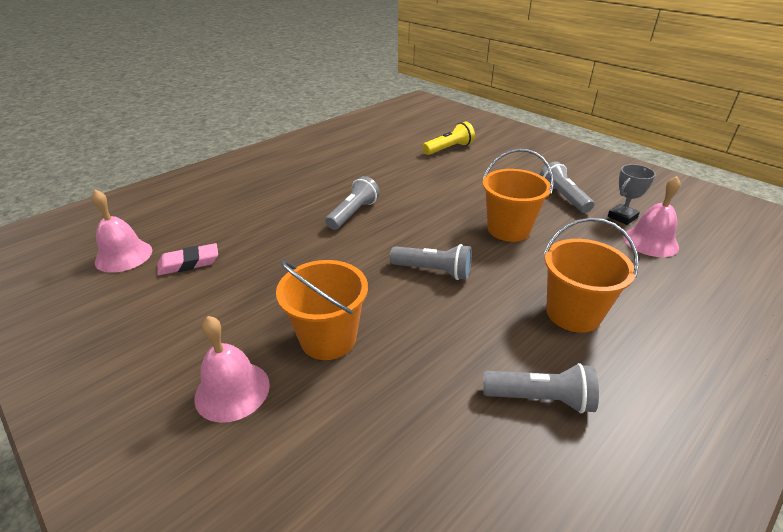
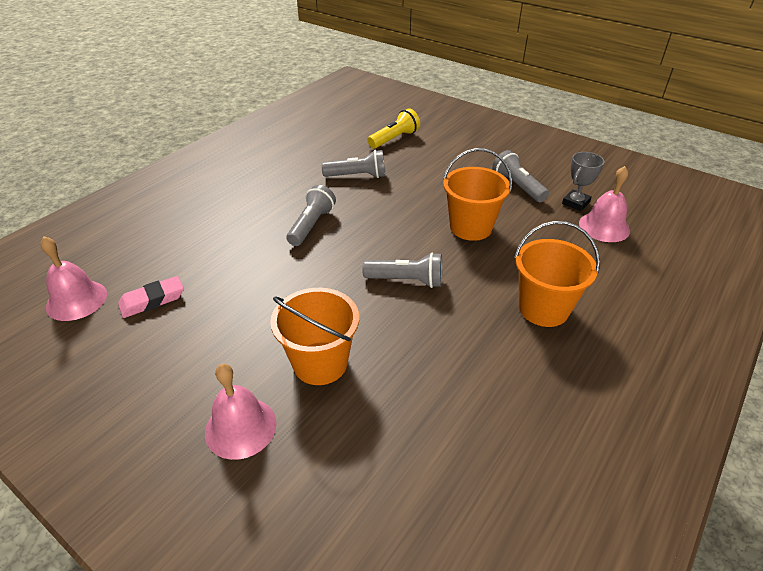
camera: 10 degrees left, 5 degrees up
grey flashlight [483,363,599,413] -> grey flashlight moved to [322,150,385,178]

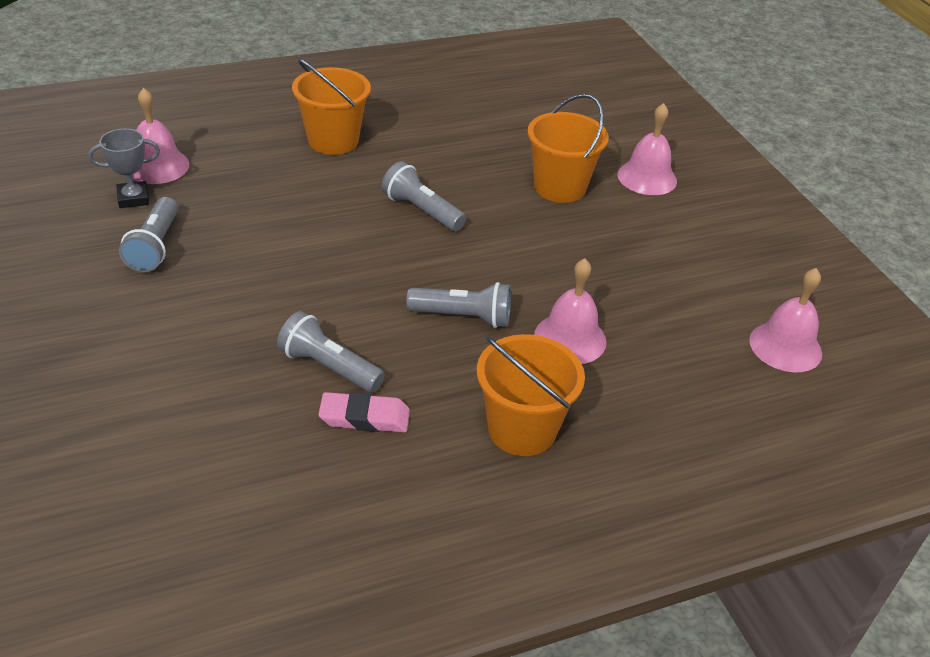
camera: 150 degrees left, 0 degrees up
pink eraser [118,276,184,318] -> pink eraser moved to [318,392,410,433]
grey flashlight [286,185,336,246] -> grey flashlight turned 135 degrees counterclockwise [406,282,511,328]
yellow flashlight [367,108,420,149] -> none
orange bucket [443,148,512,241] -> orange bucket moved to [477,334,585,456]
none -> pink bell [534,258,607,364]

